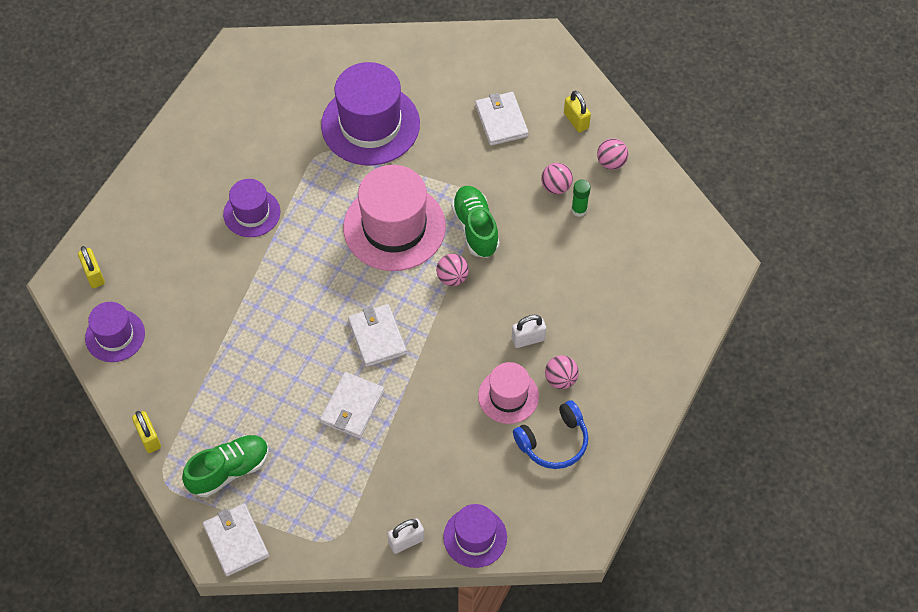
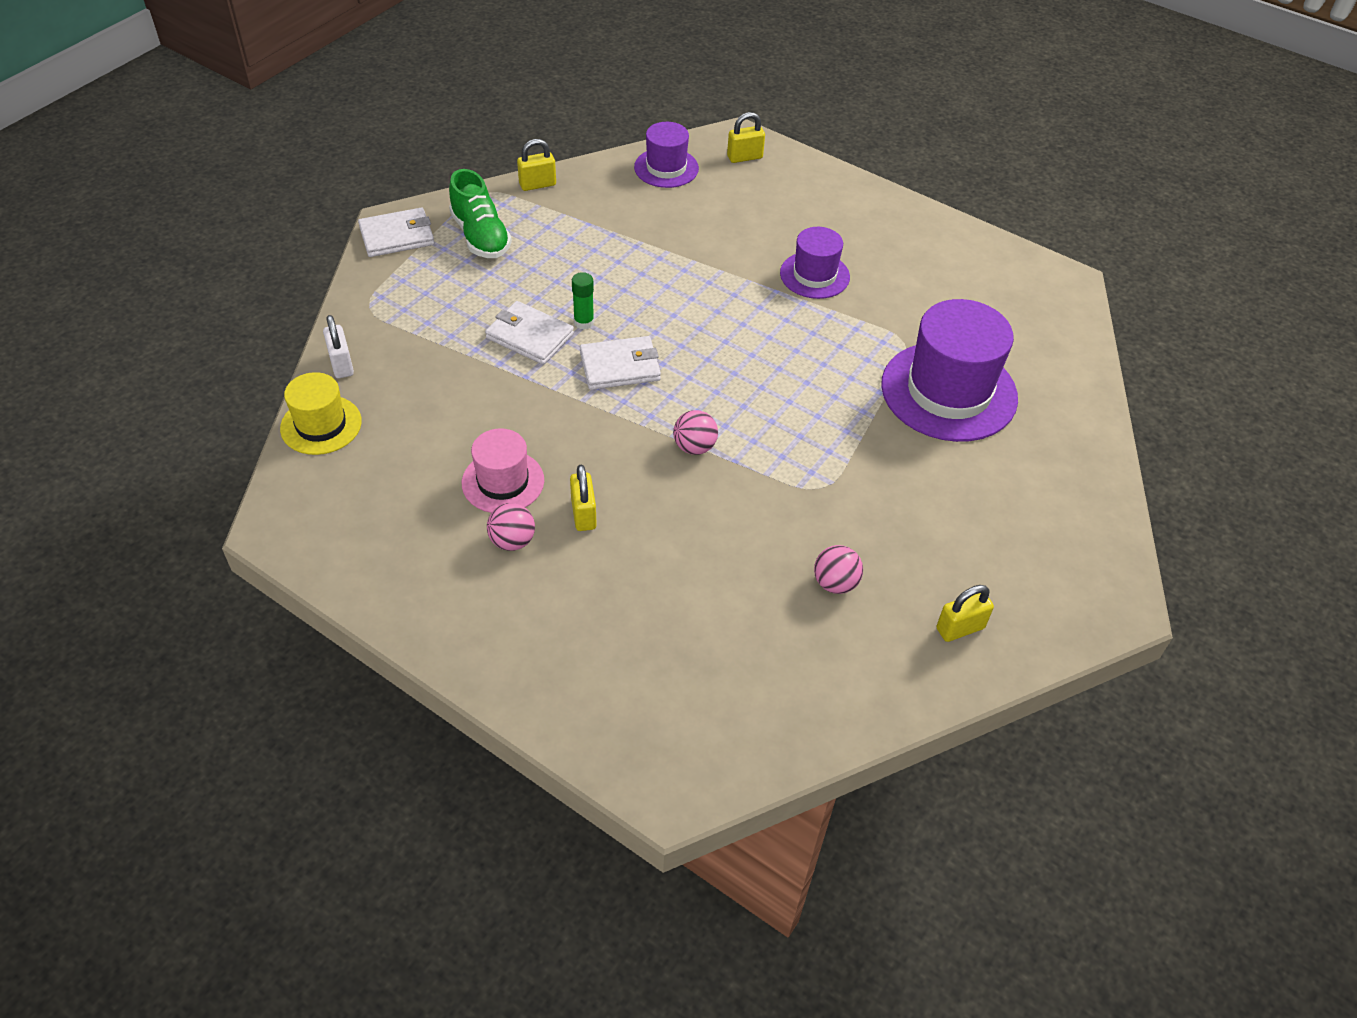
camera: 95 degrees right, 10 degrees down
pink hat [343,165,446,271] -> none
purple hat [443,504,507,568] -> yellow hat [280,372,362,455]
green shoe [451,186,500,258] -> none
white wallet [475,92,529,146] -> none
white padlock [512,315,546,348] -> yellow padlock [570,465,597,531]
blue headphones [513,400,588,469] -> none
green glue stick [571,180,591,217] -> green glue stick moved to [572,272,594,330]
pink ball [597,138,628,170] -> none

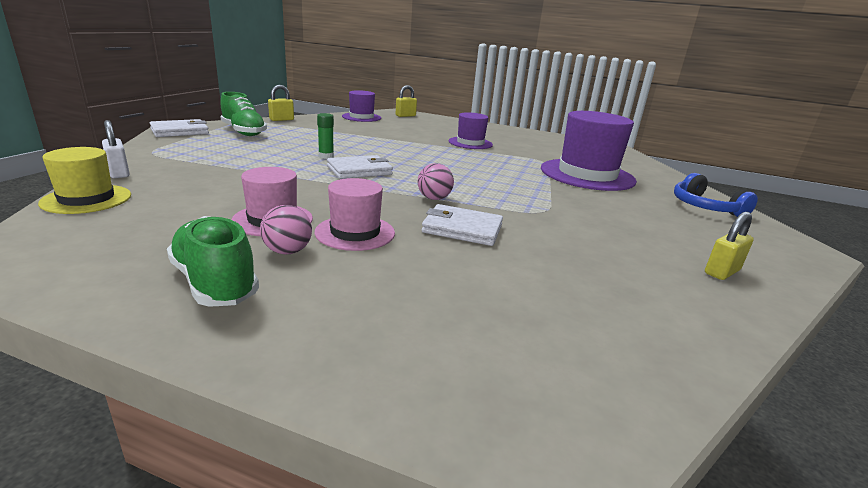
camera: 15 degrees left, 25 degrees down
white wallet [485,301,574,365] -> white wallet moved to [422,204,503,246]
yellow padlock [570,465,597,531] -> pink hat [315,178,395,251]
pink ball [814,545,863,594] -> none
none -> green shoe [167,216,259,307]
none -> blue headphones [674,173,758,217]

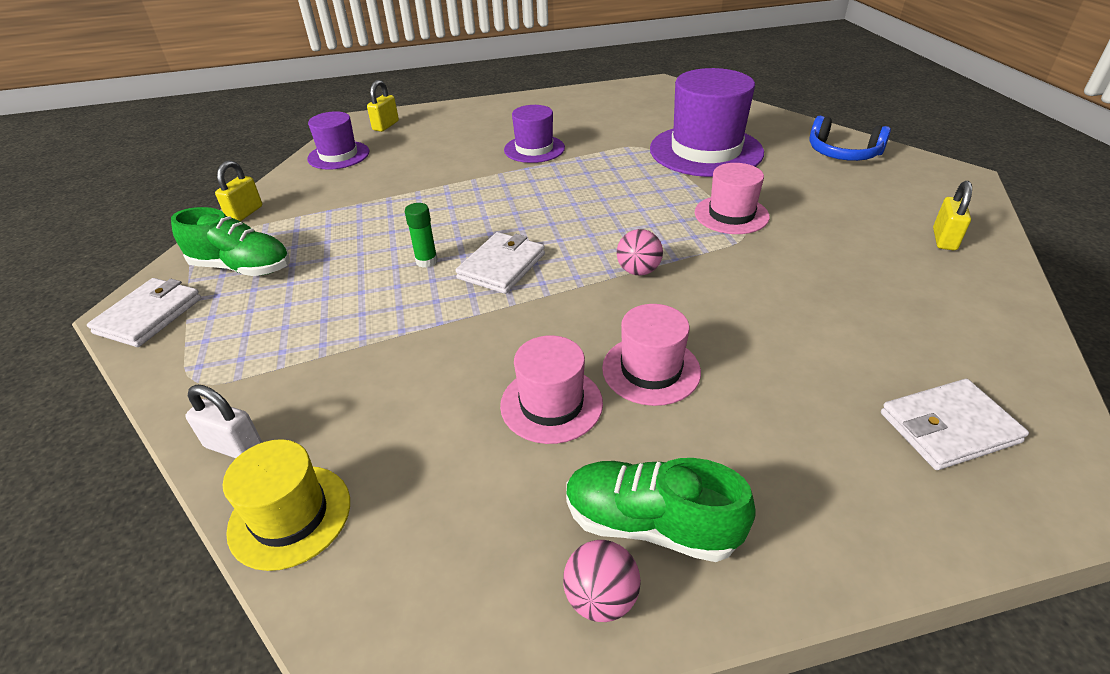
camera: 30 degrees left, 15 degrees up
pink ball [260,205,312,255] -> pink ball moved to [563,540,641,622]
white wallet [422,204,503,246] -> white wallet moved to [881,379,1029,470]
none -> pink hat [695,163,770,234]

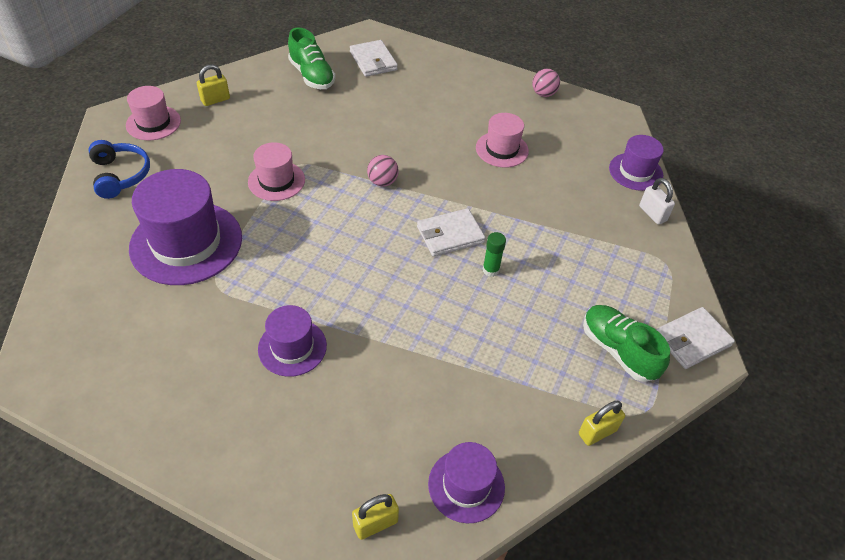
camera: 145 degrees left, 10 degrees up
yellow hat [223,439,350,571] -> purple hat [609,135,664,191]
green shoe [566,458,756,562] -> green shoe moved to [288,27,336,89]
pink hat [602,304,701,406] -> pink hat moved to [126,86,181,140]
white wallet [881,379,1029,470] -> white wallet turned 45 degrees clockwise [350,40,398,77]

